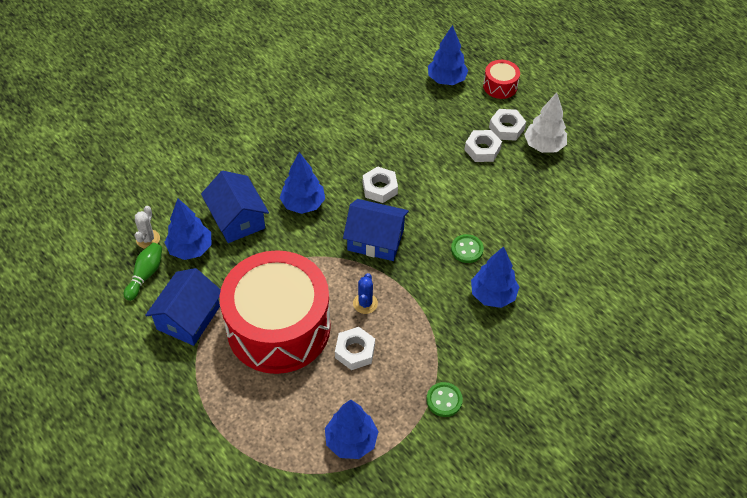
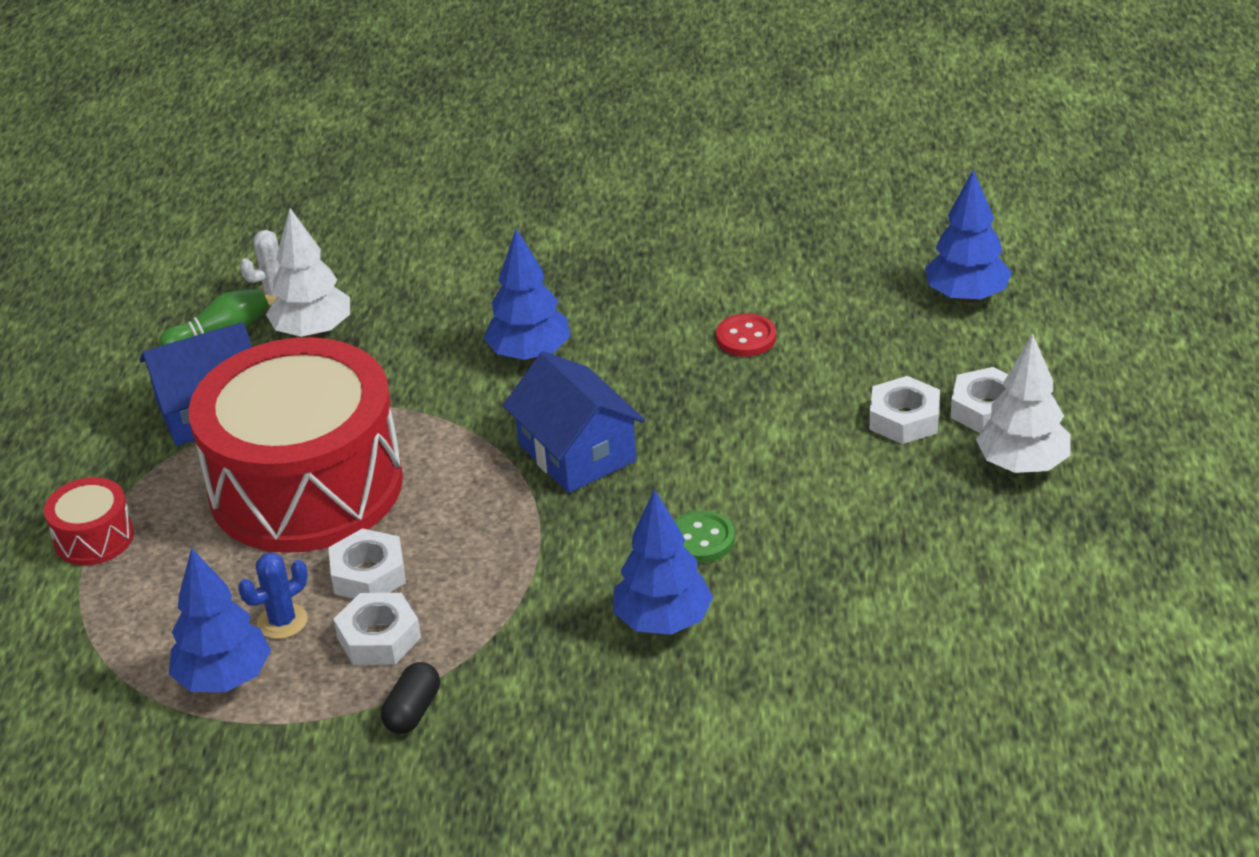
camera: 45 degrees right, 15 degrees down
blue tree [164,198,212,260] -> white tree [266,208,350,338]
blue house [201,171,269,243] -> none
blue cactus [353,273,378,314] -> blue cactus moved to [238,552,308,639]
white nut [363,166,398,203] -> white nut moved to [333,593,421,665]
green button [426,382,463,417] -> black capsule [381,662,440,734]
red drum [483,60,520,99] -> red drum moved to [44,477,134,565]
none -> red button [716,314,776,357]

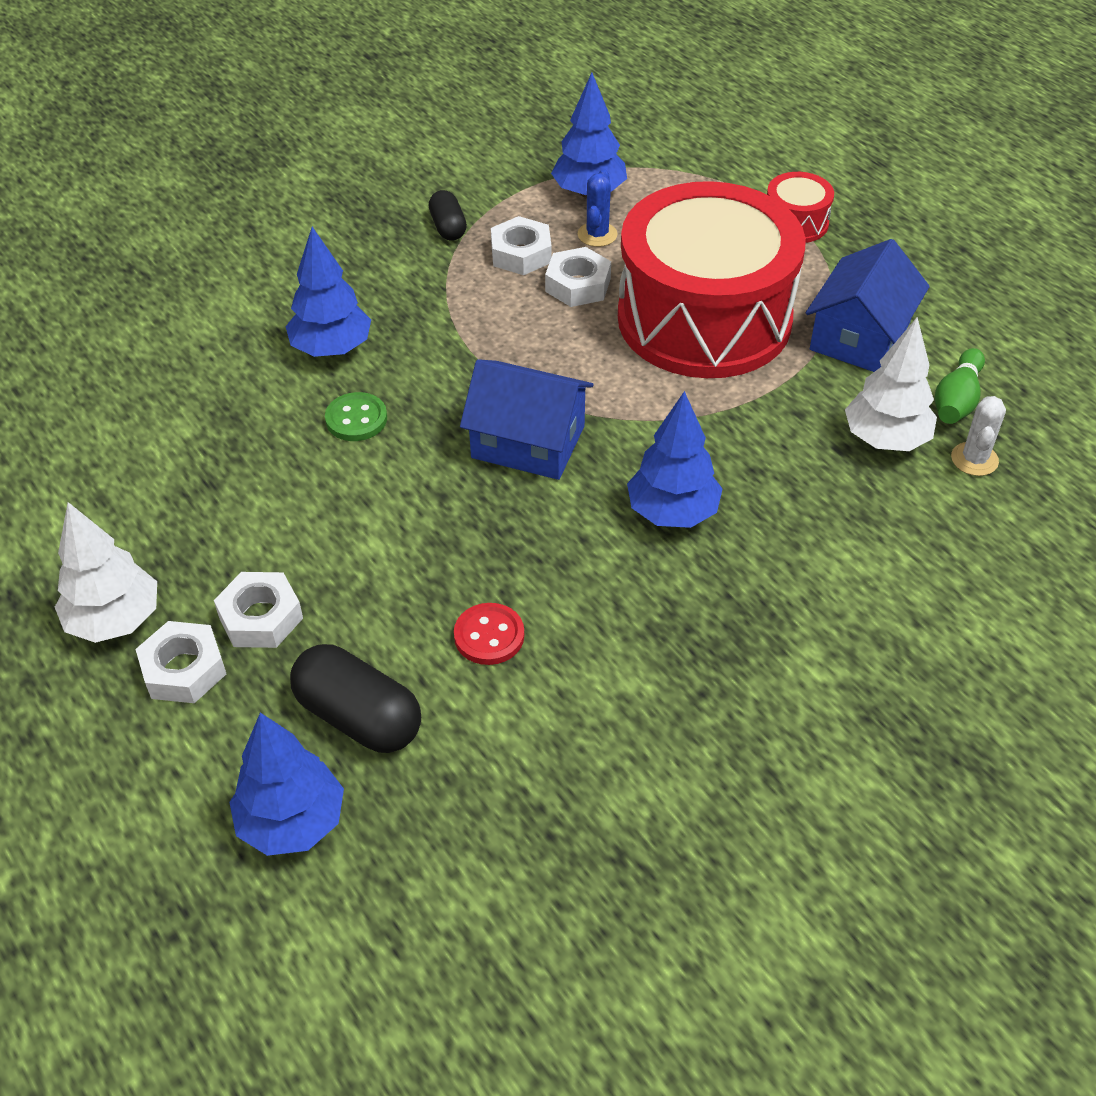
camera: 140 degrees right, 10 degrees up
none -> black capsule [290,644,421,753]

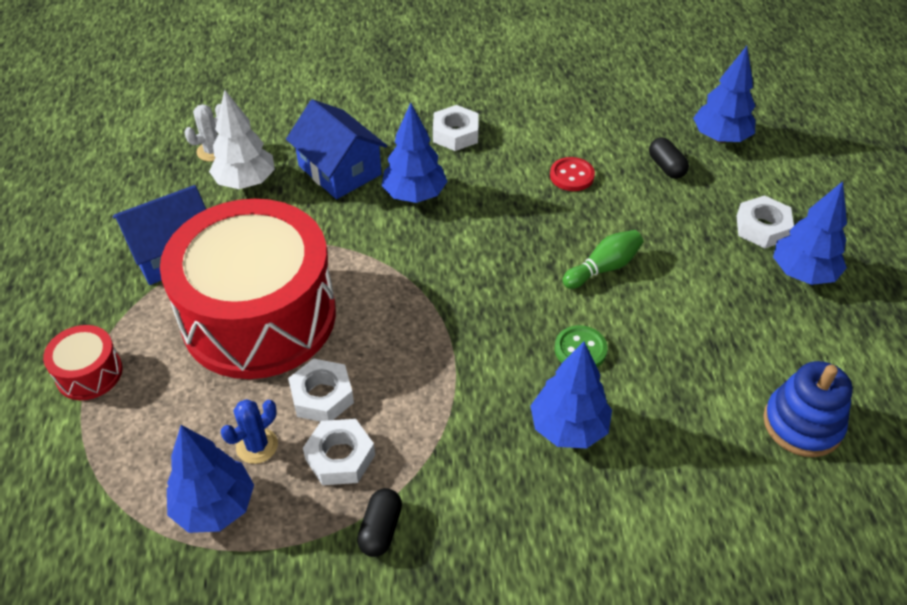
camera: 150 degrees left, 0 degrees up
white tree [55,502,157,643] -> blue tree [773,181,847,285]
white nut [214,572,303,648] -> white nut moved to [433,105,479,151]
black capsule [290,644,421,753] -> black capsule [649,137,689,179], size x0.59
blue house [460,359,593,480] -> blue house moved to [286,99,387,199]
green bowling pin [935,348,985,424] -> green bowling pin moved to [563,230,643,289]
none -> blue stacking toy [763,361,853,457]

